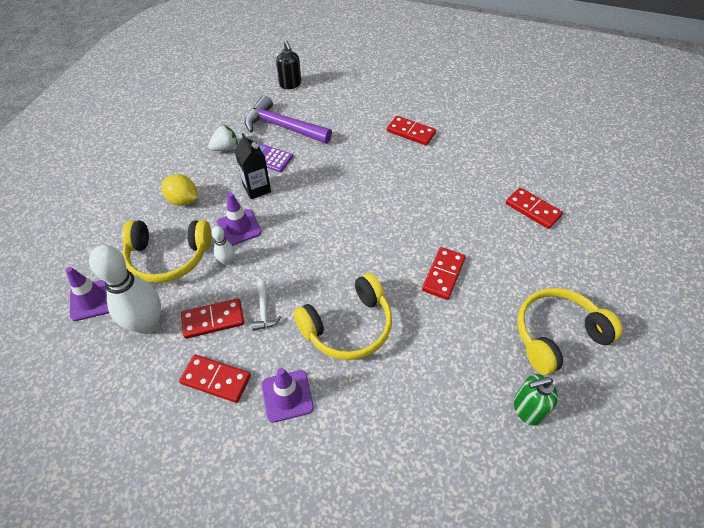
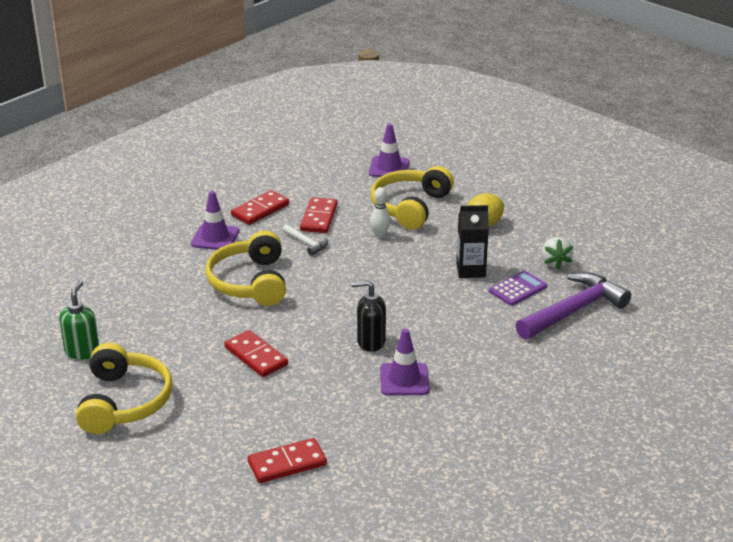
camera: 115 degrees right, 20 degrees down
white bowling pin [89,245,161,334] -> none
purple traffic cone [217,192,262,246] -> purple traffic cone moved to [380,328,429,396]
white hammer [252,280,281,331] -> white hammer turned 150 degrees counterclockwise [283,224,328,256]
black soap dispenser [276,41,301,89] -> black soap dispenser moved to [351,280,386,352]
red domino [387,116,436,146] -> none

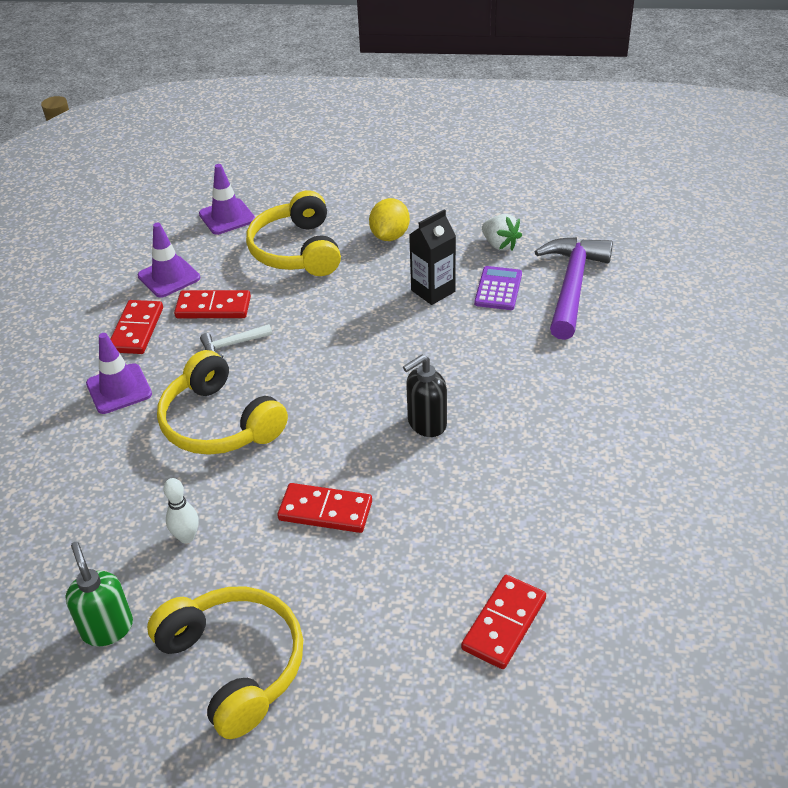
camera: 35 degrees left, 10 degrees up
white hammer [283,224,328,256] -> white hammer turned 150 degrees clockwise [200,324,272,358]
red domino [300,197,338,233] -> red domino turned 60 degrees counterclockwise [174,290,251,318]
white bowling pin [370,187,391,238] -> white bowling pin moved to [163,478,199,543]
purple traffic cone [380,328,429,396] -> purple traffic cone moved to [138,223,200,298]

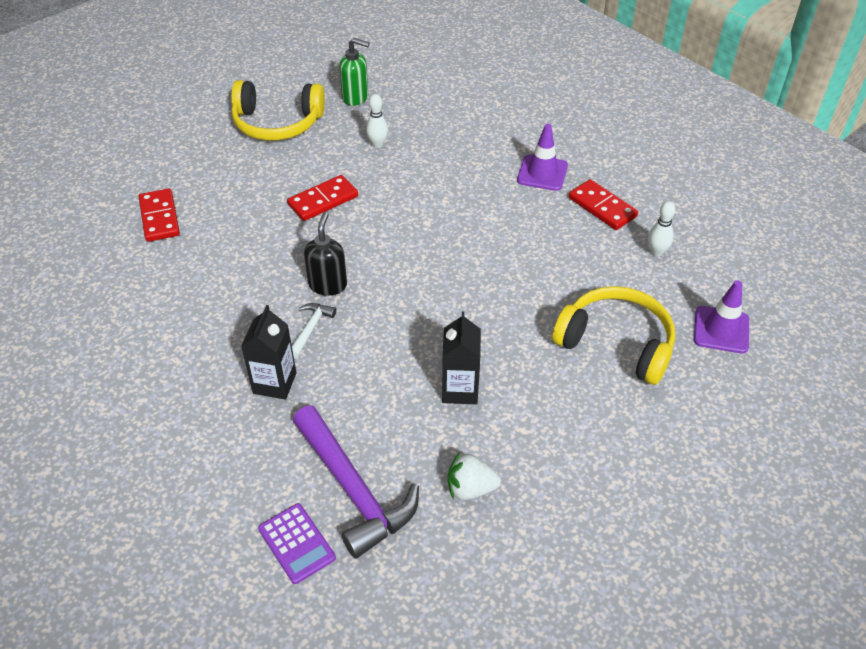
camera: 130 degrees right, 5 degrees up
purple traffic cone [138,223,200,298] -> white bowling pin [648,201,676,257]
yellow headphones [157,350,288,455] -> none
red domino [174,290,251,318] -> none
white hammer [200,324,272,358] -> white hammer moved to [292,303,336,358]
yellow lemon [369,198,410,241] -> none
purple calculator [474,266,522,310] -> purple calculator moved to [258,503,336,584]
none -> black carton [241,305,297,400]

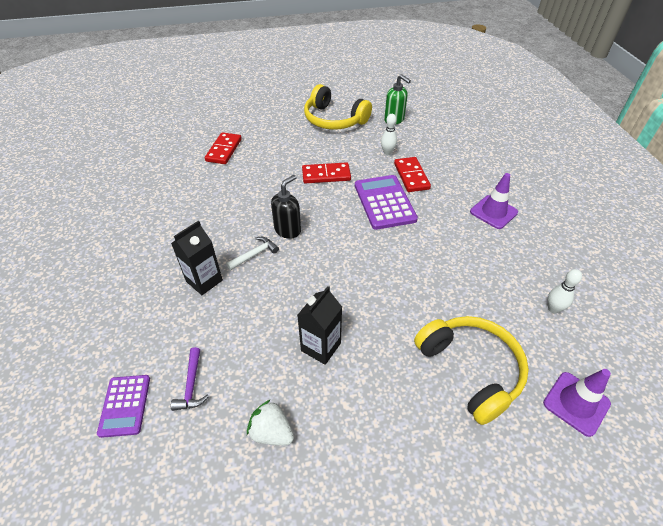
camera: 30 degrees right, 0 degrees up
purple hammer [293,406,419,559] -> purple hammer [171,347,209,411], size x0.46
red domino [569,179,638,230] -> red domino moved to [394,157,431,192]
none -> purple calculator [355,175,418,230]

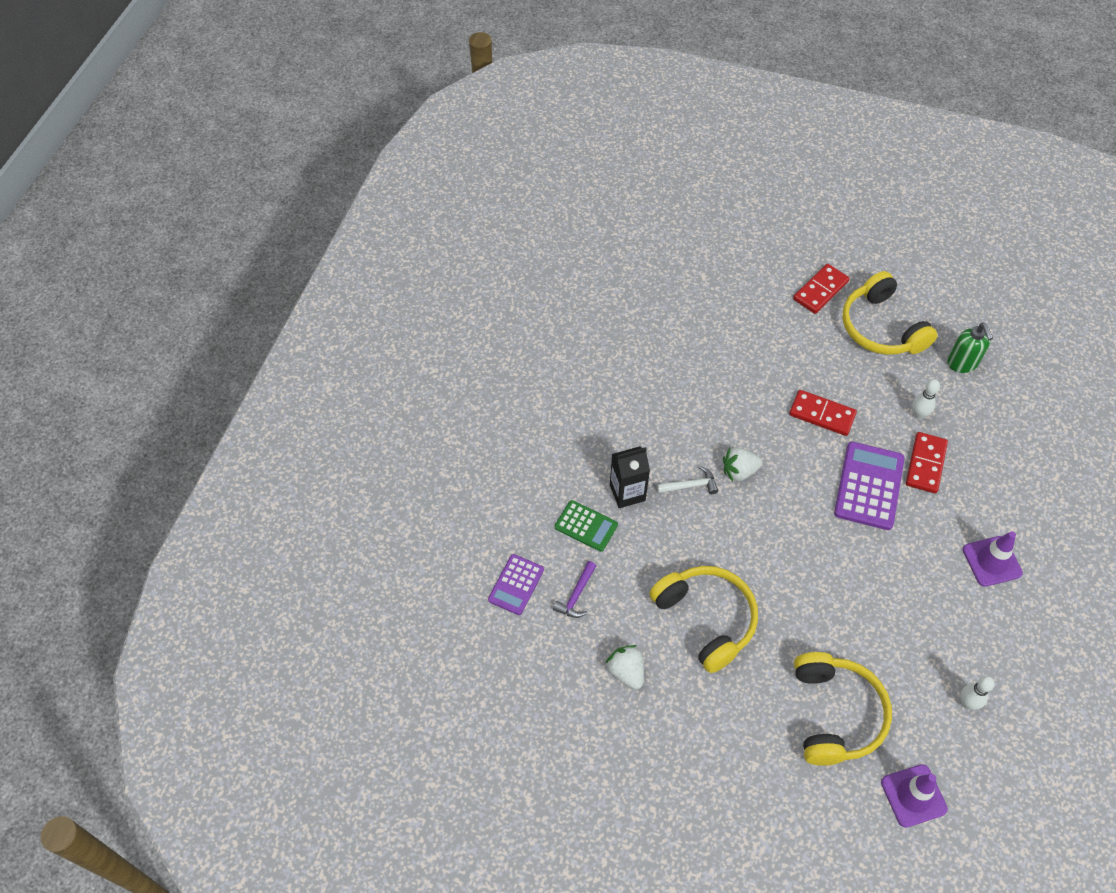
camera: 30 degrees right, 10 degrees up
red domino [205,132,242,164] -> red domino moved to [793,264,850,314]
black soap dispenser [271,175,301,239] -> white strawberry [723,447,762,482]
black carton [297,286,342,365] -> yellow headphones [649,566,758,673]
none -> green calculator [555,500,618,552]

